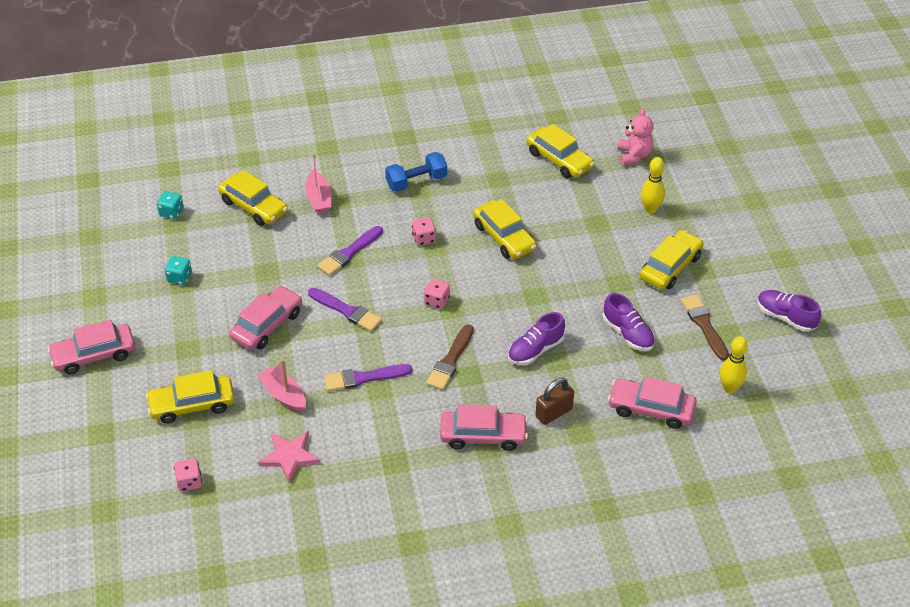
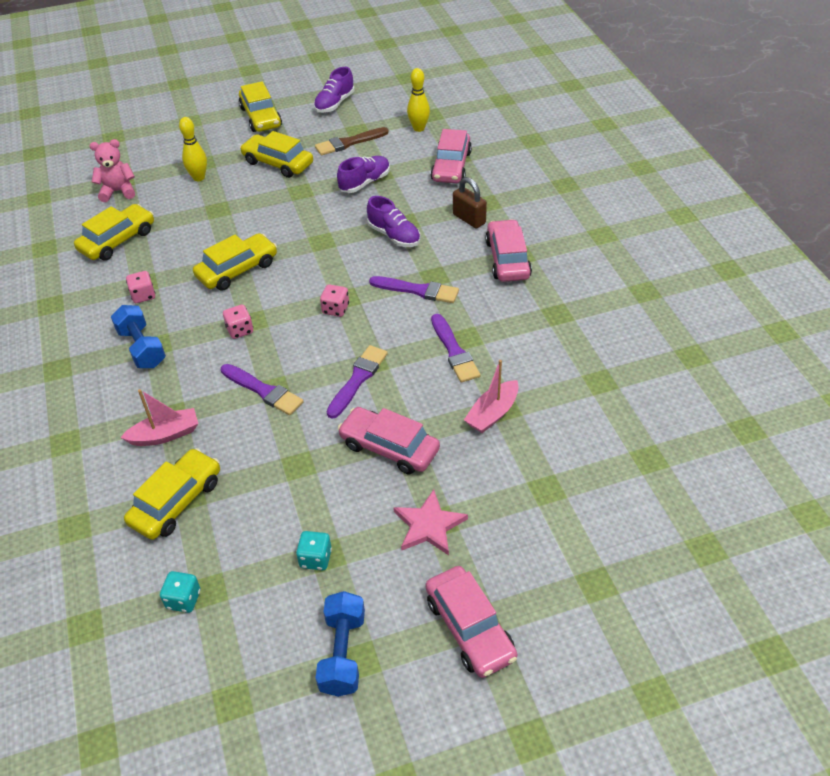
camera: 95 degrees left, 0 degrees up
yellow car [146,370,235,424] -> yellow car moved to [239,81,282,132]
pink dice [174,458,202,491] -> pink dice moved to [126,271,155,303]
pink star [258,431,320,483] -> pink star moved to [393,489,468,555]
brown brush [426,324,474,390] -> purple brush [369,276,459,303]
none -> blue dumbbell [316,591,365,697]

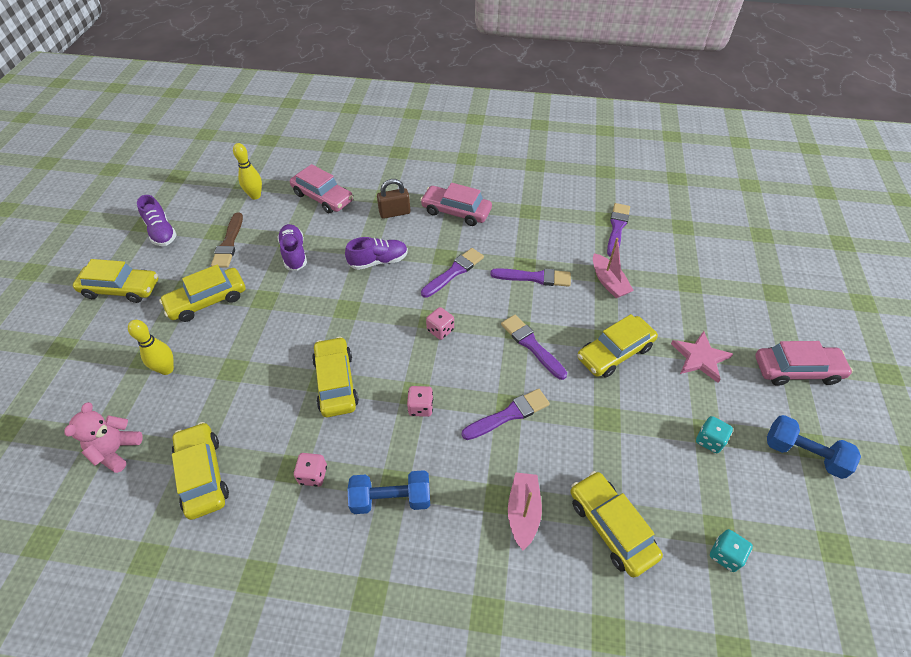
camera: 65 degrees left, 5 degrees up
pink car [338,407,440,474] -> yellow car [577,314,658,378]
none -> purple brush [607,203,630,257]

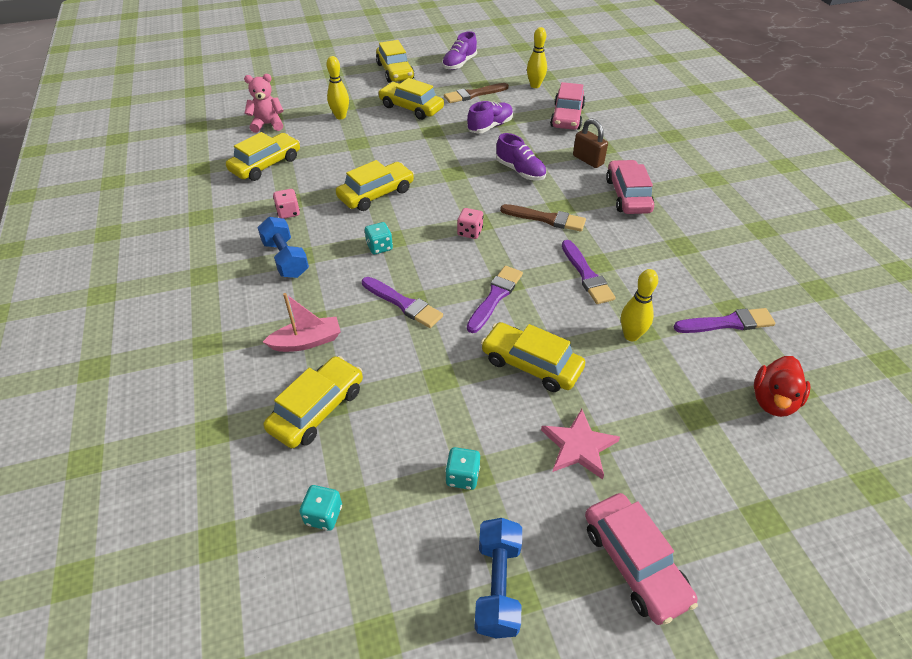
camera: 65 degrees right, 5 degrees down
pink dice [407,386,433,417] -> turquoise dice [365,222,393,254]
purple brush [421,248,484,298] -> brown brush [500,204,586,232]
pink boat [593,238,634,298] -> yellow bowling pin [621,269,658,341]
none -> red duck [754,356,811,417]

